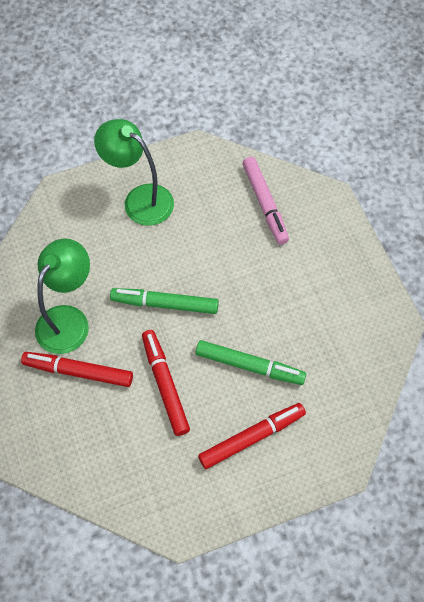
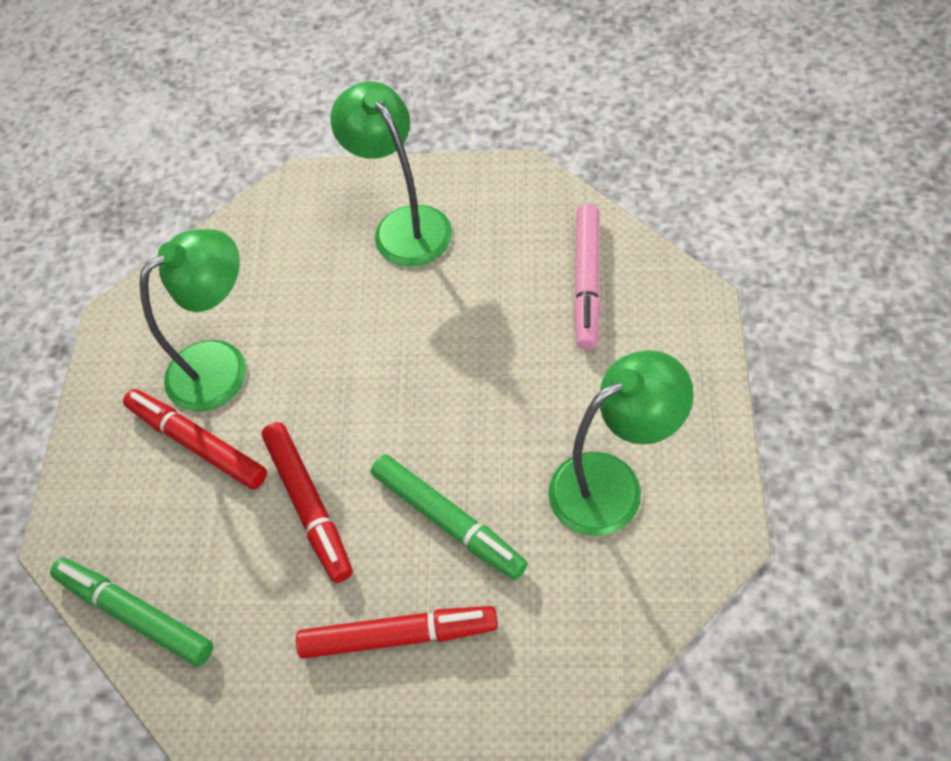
camera: 30 degrees right, 5 degrees down
green marker [110,288,219,314] -> green marker moved to [50,558,213,666]
red marker [142,330,190,436] -> red marker turned 150 degrees clockwise [262,422,352,583]
none -> green lamp [548,350,694,536]

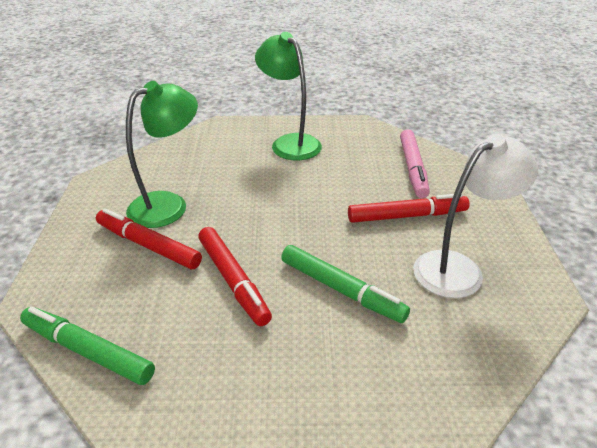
camera: 10 degrees left, 20 degrees down
red marker [296,606,498,659] -> red marker moved to [348,194,470,223]
green lamp [548,350,694,536] -> white lamp [413,134,538,298]

